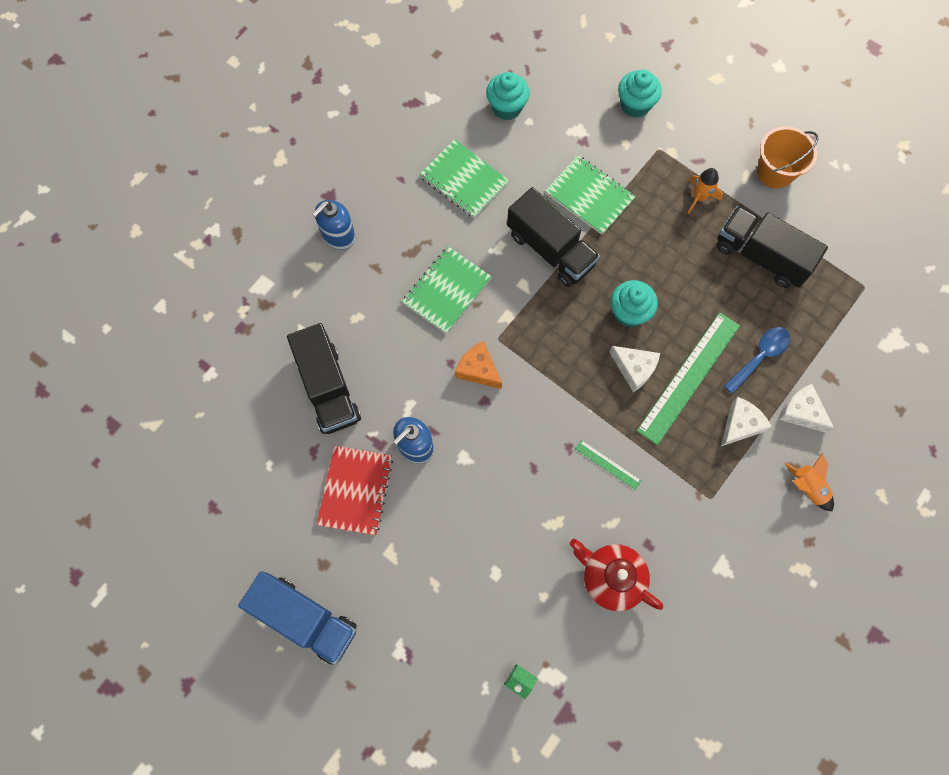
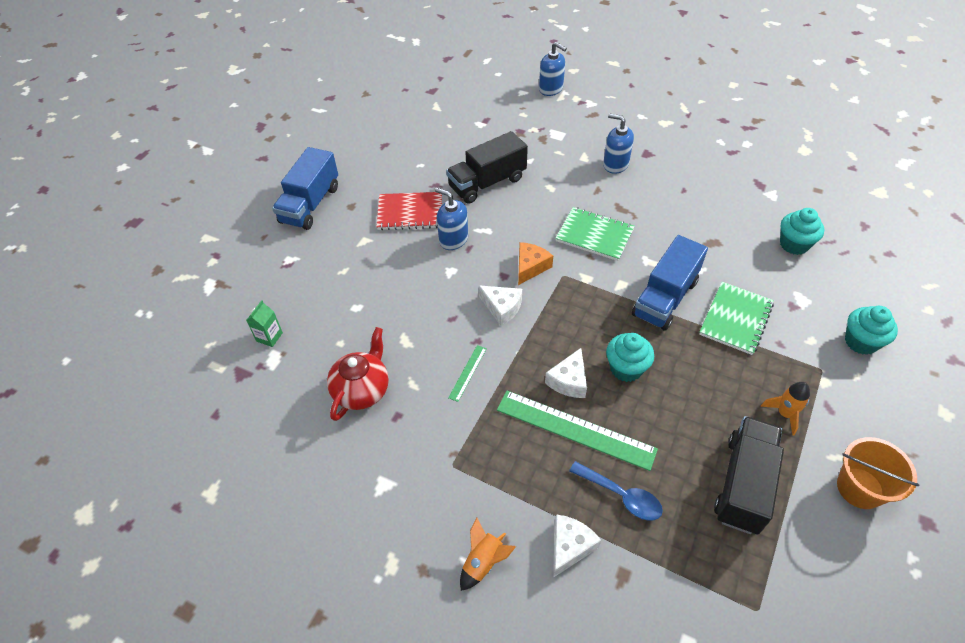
camera: 80 degrees right, 20 degrees down
green notebook [420,139,509,218] -> none
black truck [507,187,600,287] -> blue truck [632,235,708,331]
white cheese [721,397,772,446] -> white cheese moved to [479,285,522,326]
none -> blue soap dispenser [539,42,567,96]

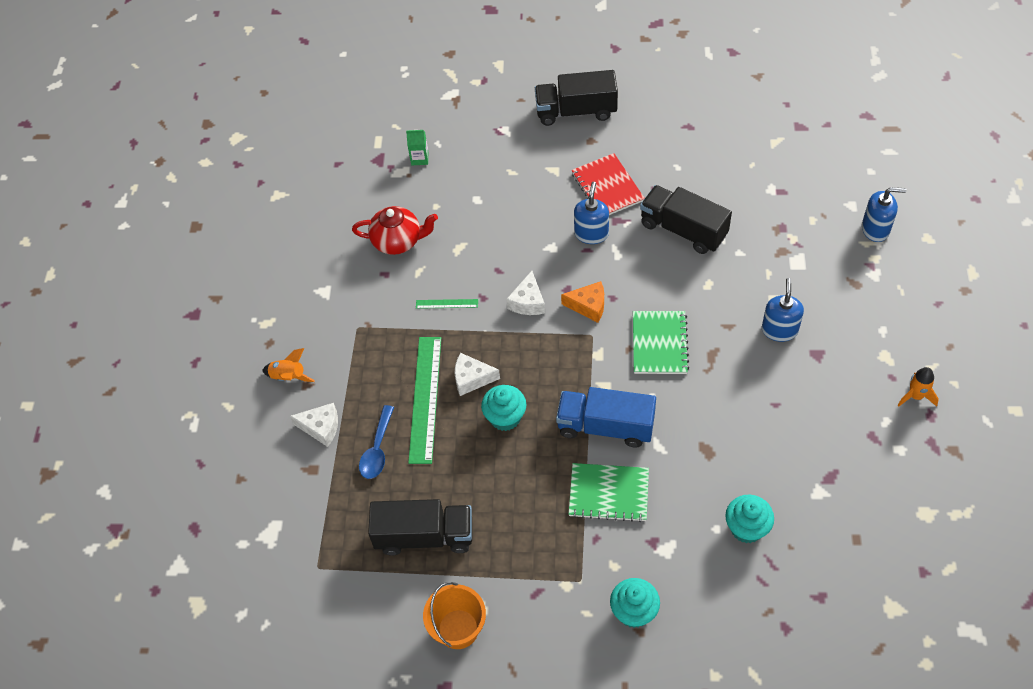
camera: 70 degrees right, 5 degrees up
blue truck [272,147,338,230] -> black truck [535,70,618,126]
blue soap dispenser [539,42,567,96] -> blue soap dispenser turned 105 degrees counterclockwise [862,187,906,242]
orange rocket [760,382,810,436] -> orange rocket moved to [898,367,939,407]

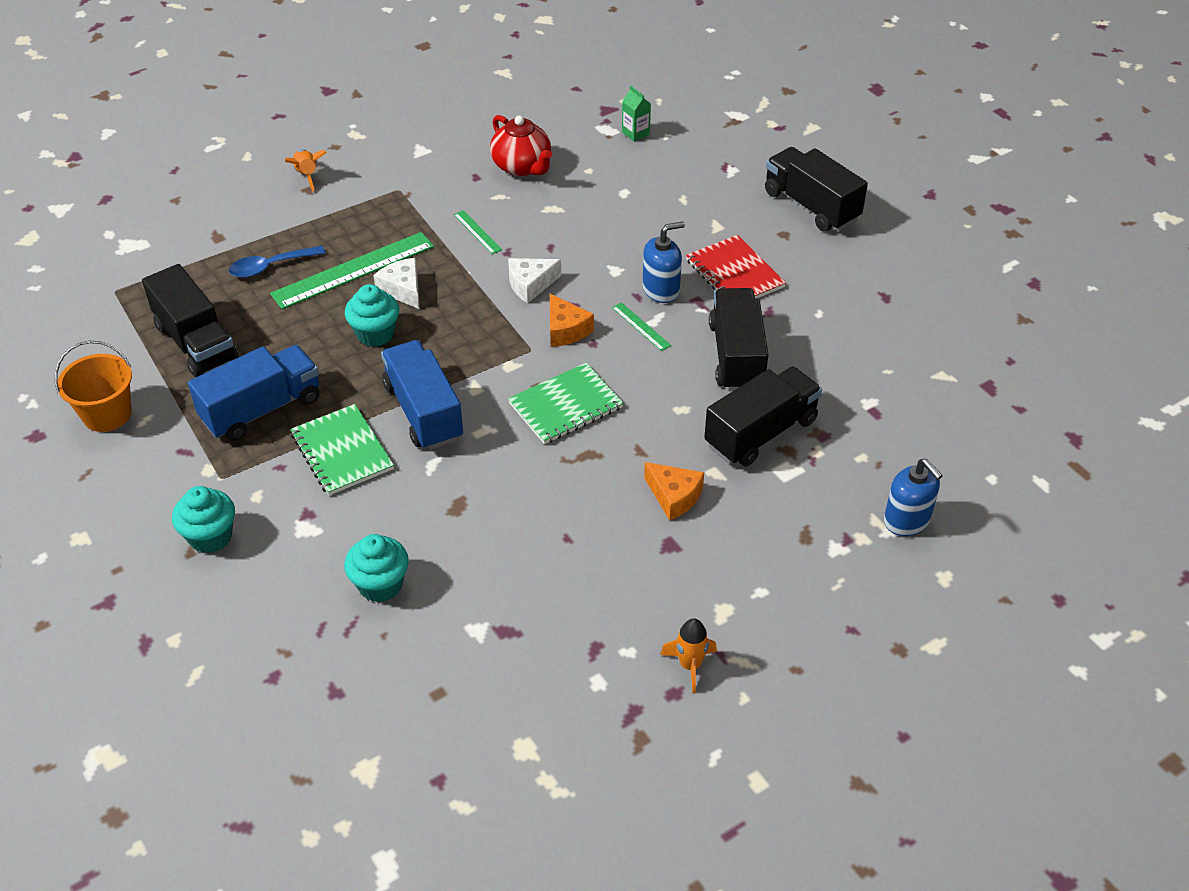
camera: 50 degrees right, 10 degrees down
white cheese [290,403,338,447] -> none
red notebook [571,153,645,215] -> red notebook turned 60 degrees counterclockwise [686,235,786,299]
blue soap dispenser [762,278,804,342] -> orange cheese [644,462,704,520]
none -> blue truck [188,345,319,441]
none -> green ruler [612,302,671,351]
none -> black truck [704,367,822,466]

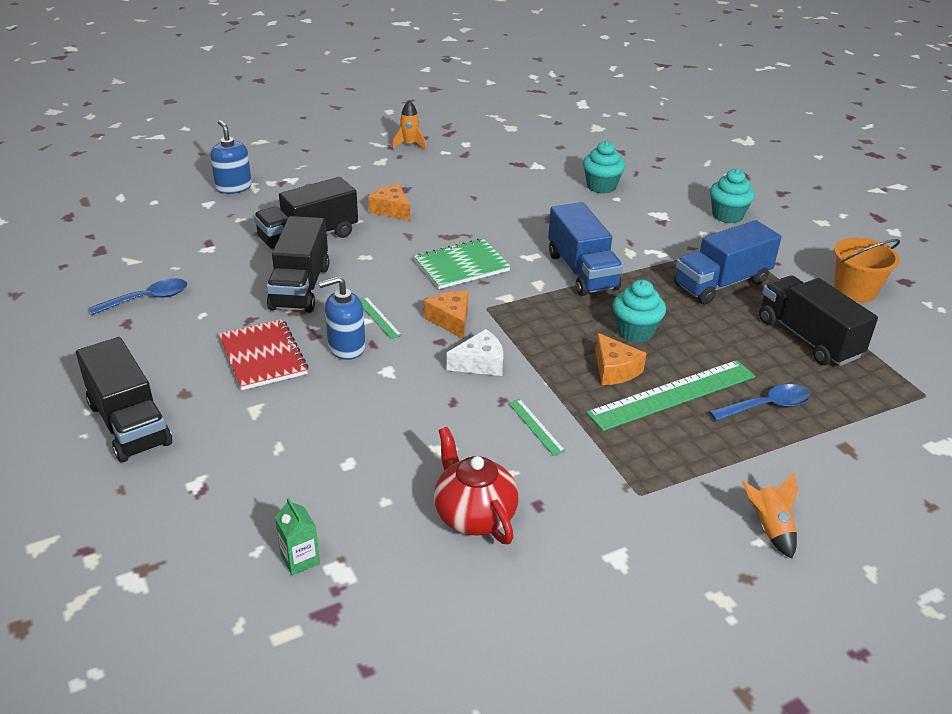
camera: 175 degrees left, 10 degrees down
green notebook [290,404,394,495] -> none
white cheese [373,258,420,309] -> orange cheese [595,333,647,385]
none -> blue spoon [89,278,187,315]

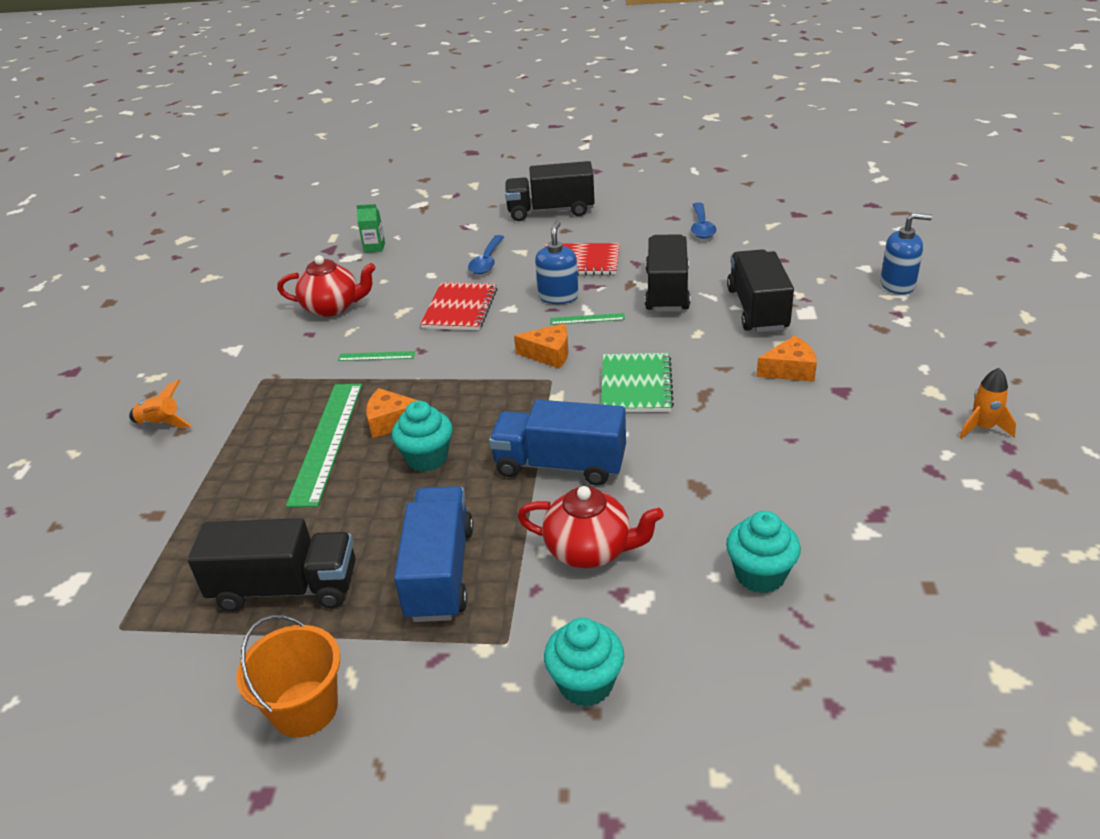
camera: 125 degrees right, 0 degrees up
black truck [267,216,329,313] -> black truck turned 60 degrees clockwise [645,234,690,312]
white cheese [447,329,503,376] -> none
blue spoon [709,384,810,421] -> blue spoon moved to [468,235,504,274]
none -> red notebook [420,282,498,330]
none -> red teapot [517,486,664,568]

